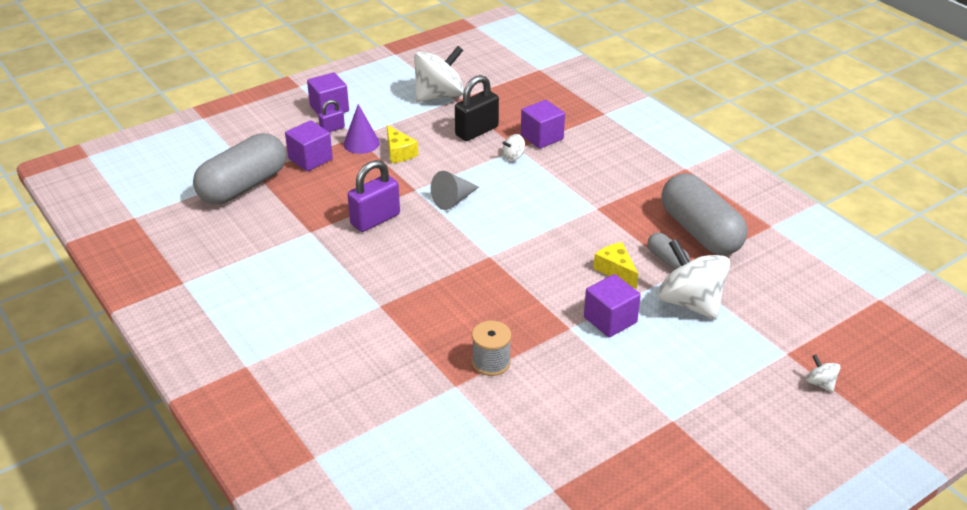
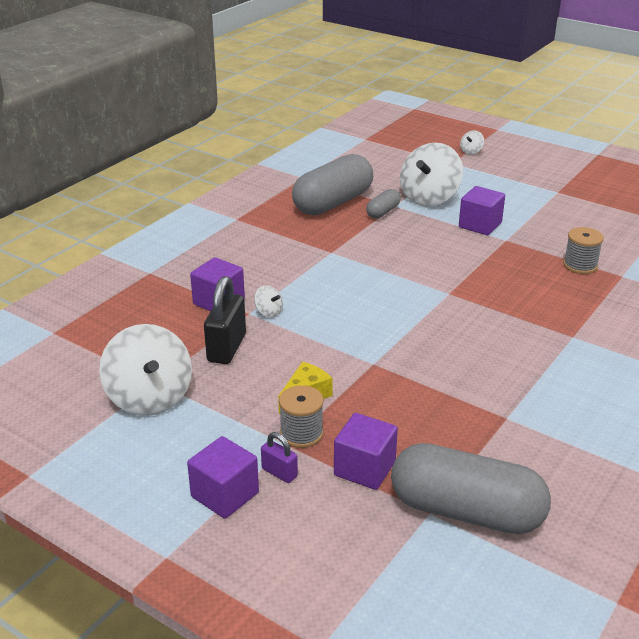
camera: 110 degrees left, 5 degrees down
purple cone [343,104,380,154] -> grey spool [279,385,324,448]
purple padlock [348,160,400,232] -> none
white spinning top [414,46,464,102] -> white spinning top turned 150 degrees counterclockwise [99,324,192,416]
grey cone [431,171,479,210] -> none
black padlock [455,75,499,141] -> black padlock turned 75 degrees clockwise [204,276,246,364]
yellow cheese [593,242,638,289] -> none

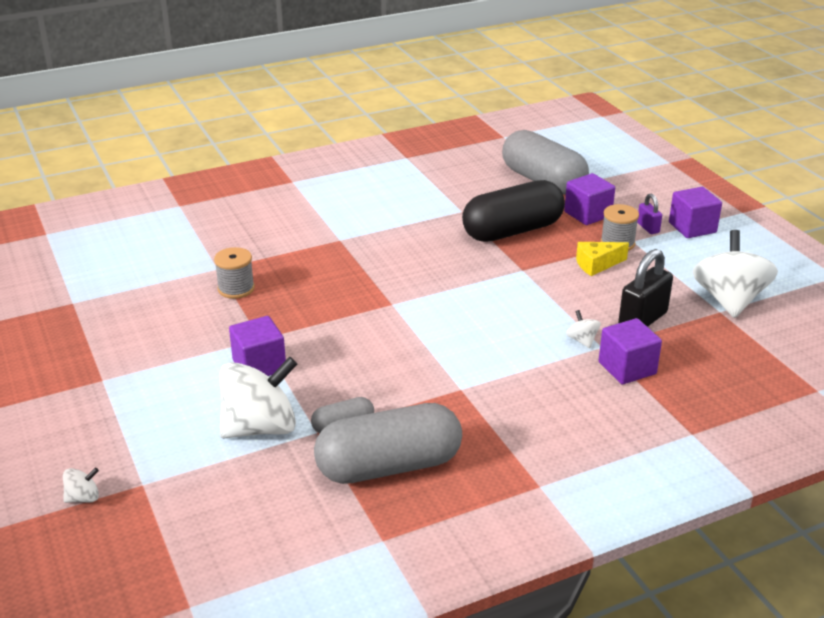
camera: 150 degrees left, 0 degrees up
none -> black capsule [462,180,565,242]

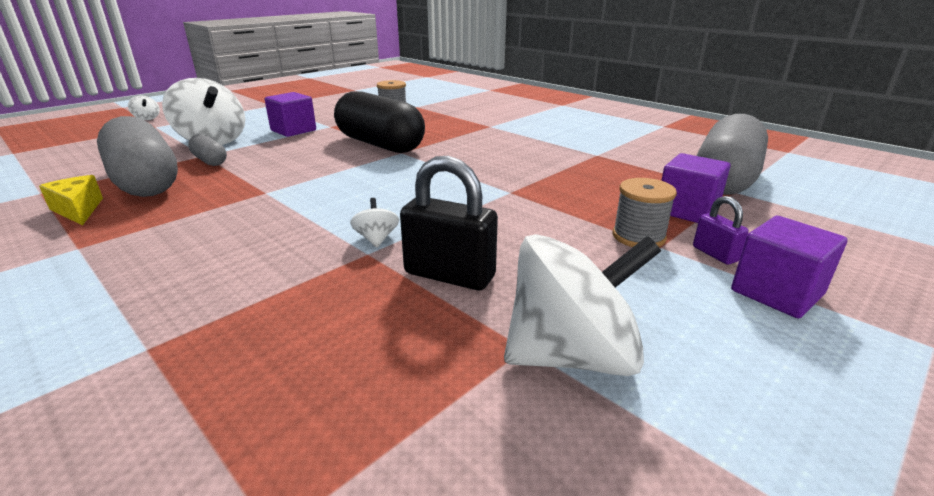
camera: 70 degrees right, 5 degrees down
black capsule [462,180,565,242] -> black capsule moved to [334,91,425,153]
white spinning top [566,310,601,348] -> white spinning top turned 60 degrees counterclockwise [350,198,399,248]
yellow cheese [576,242,629,276] -> yellow cheese moved to [39,175,103,226]
purple cube [599,318,662,384] -> none
purple padlock [637,194,662,234] -> purple padlock turned 75 degrees counterclockwise [693,196,749,265]

